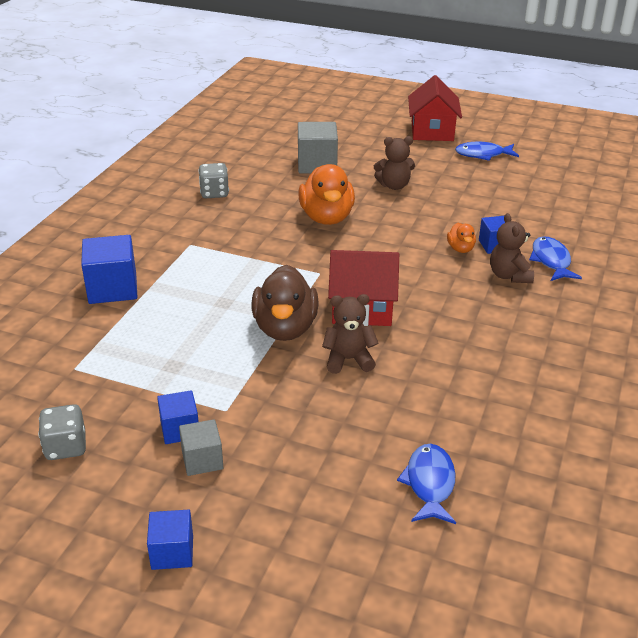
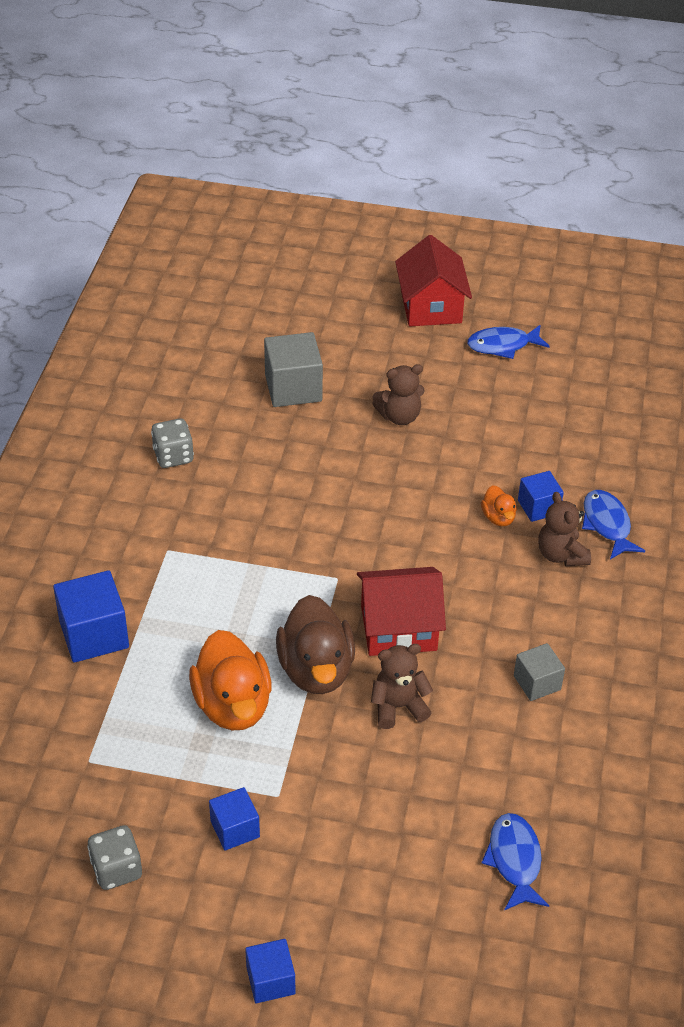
camera: 10 degrees left, 10 degrees up
grey cube [179,419,223,476] -> grey cube moved to [514,643,565,701]
orange duck [298,164,355,225] -> orange duck moved to [189,630,272,730]

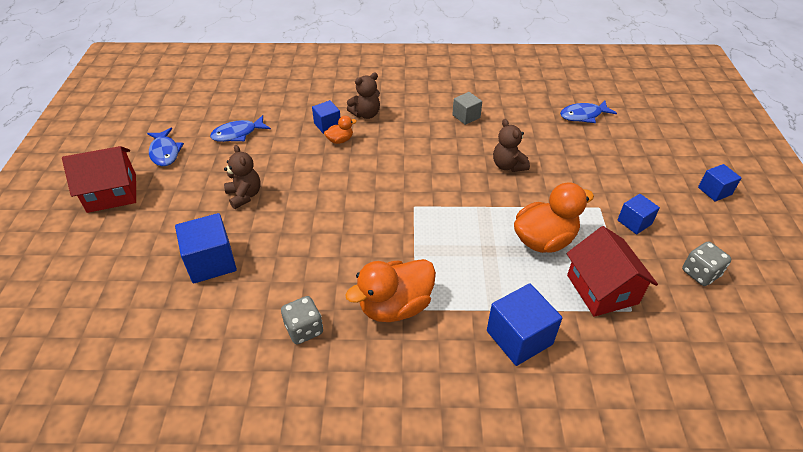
camera: 100 degrees left, 0 degrees up
grey cube [264,332,323,407] -> blue cube [175,213,237,283]
brown duck [276,595,355,694] -> none
red house [357,567,446,656] -> red house moved to [566,226,658,317]
blue fish [582,490,645,559] -> blue fish moved to [210,115,271,142]
none -> orange duck [345,259,436,322]

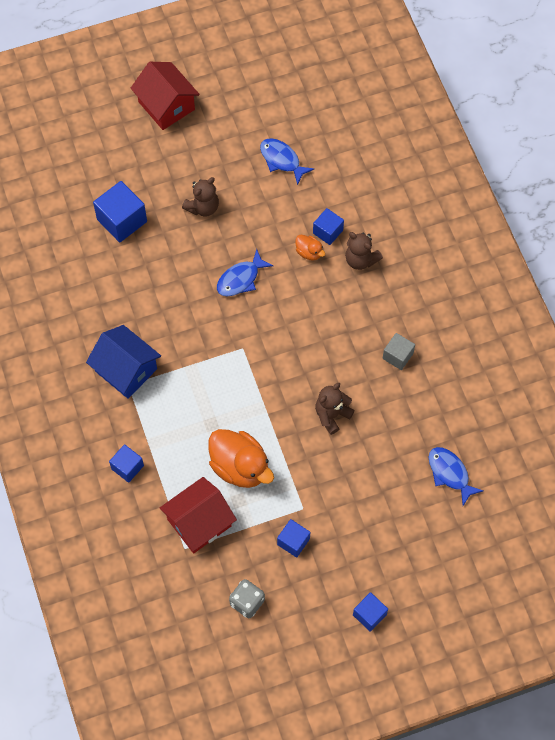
camera: 70 degrees right, 20 degrees up
blue fish [147,128,184,166] -> blue fish moved to [217,249,274,296]
grey dice [281,296,323,344] -> none
orange duck [345,259,436,322] -> blue house [86,325,161,399]
blue cube [487,283,562,366] -> blue cube [109,444,144,483], size x0.60

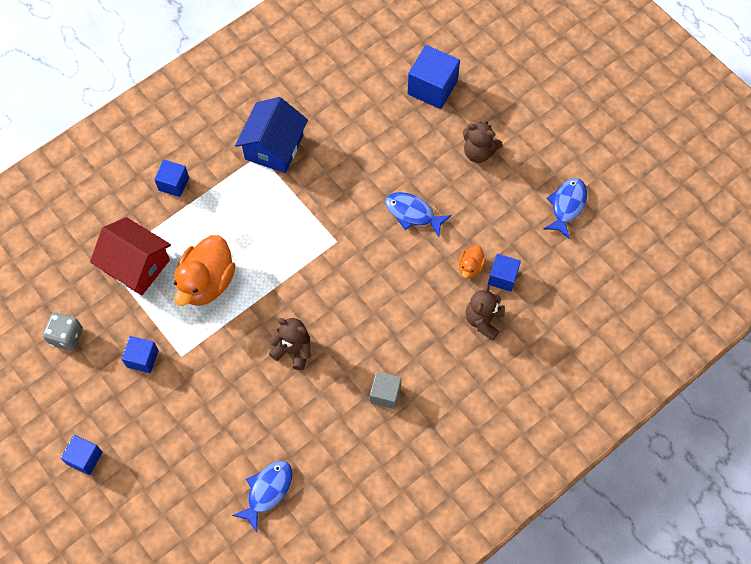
camera: 70 degrees right, 0 degrees up
red house [131,62,199,130] -> none

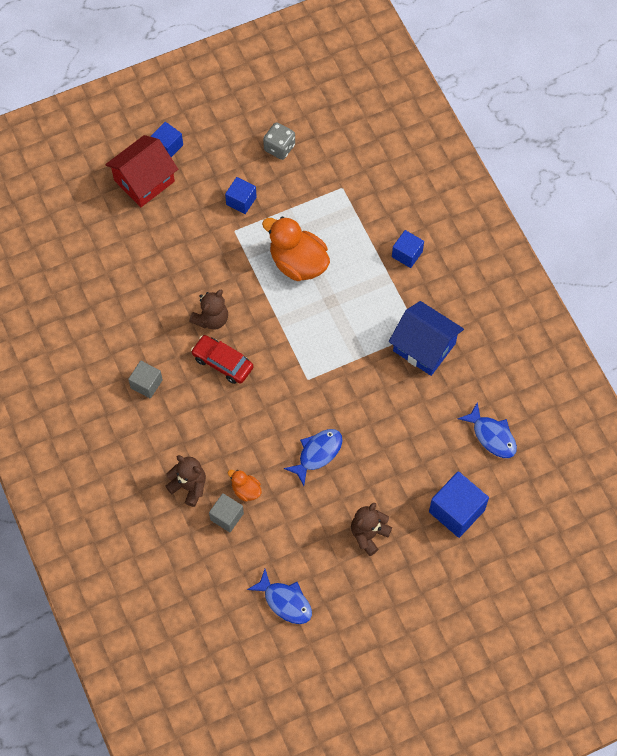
camera: 105 degrees right, 0 degrees up
red house [90,217,171,296] -> red house moved to [105,135,178,207]
blue fish [232,461,293,532] -> blue fish moved to [458,402,517,458]
blue cube [488,254,521,292] -> grey cube [209,493,244,532]
none -> red car [191,335,253,384]

